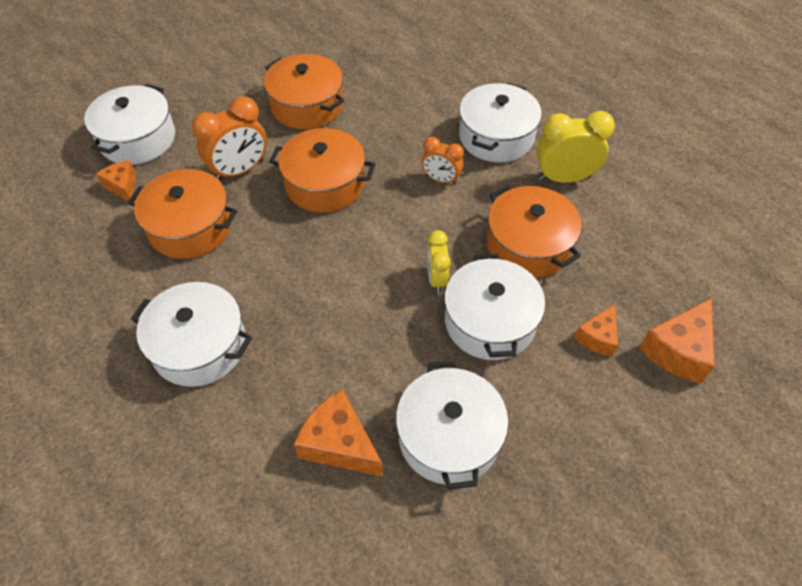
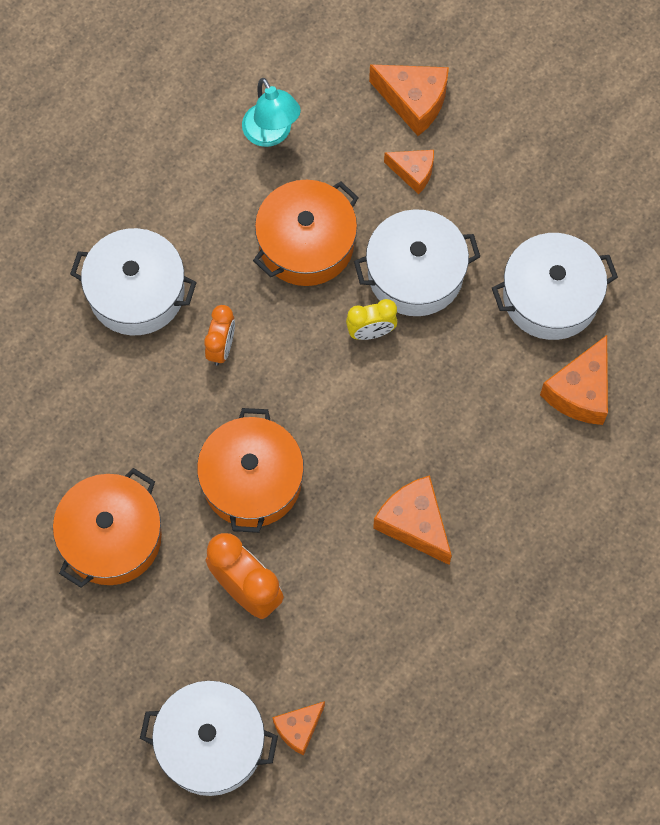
camera: 100 degrees left, 15 degrees up
orange pot [128,169,237,259] -> none
white pot [131,282,252,387] -> none
yellow clock [537,111,615,183] -> none
none -> turquoise lamp [242,78,301,147]
none -> orange cheese [373,475,452,565]

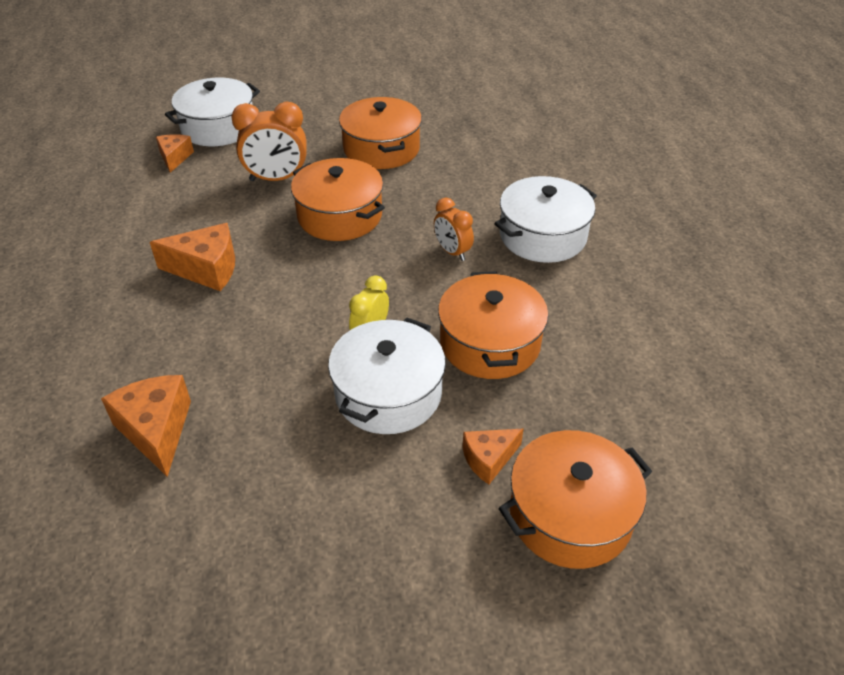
camera: 130 degrees right, 25 degrees down
turquoise lamp [242,78,301,147] -> none
orange cheese [369,64,449,136] -> orange pot [499,430,652,569]
white pot [492,233,618,340] -> none

